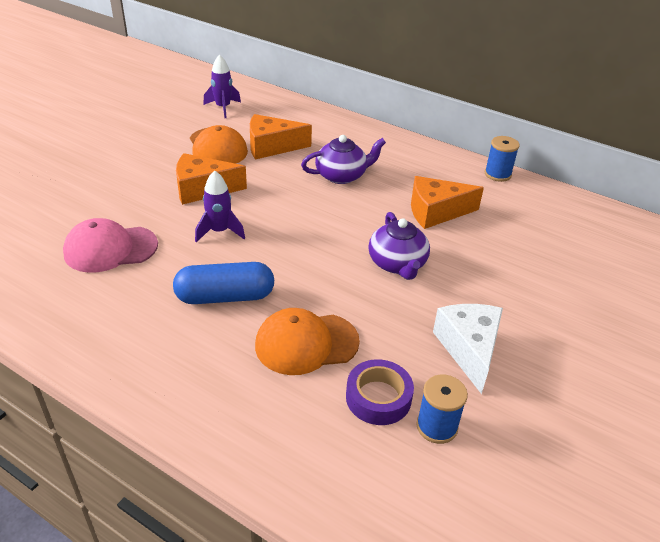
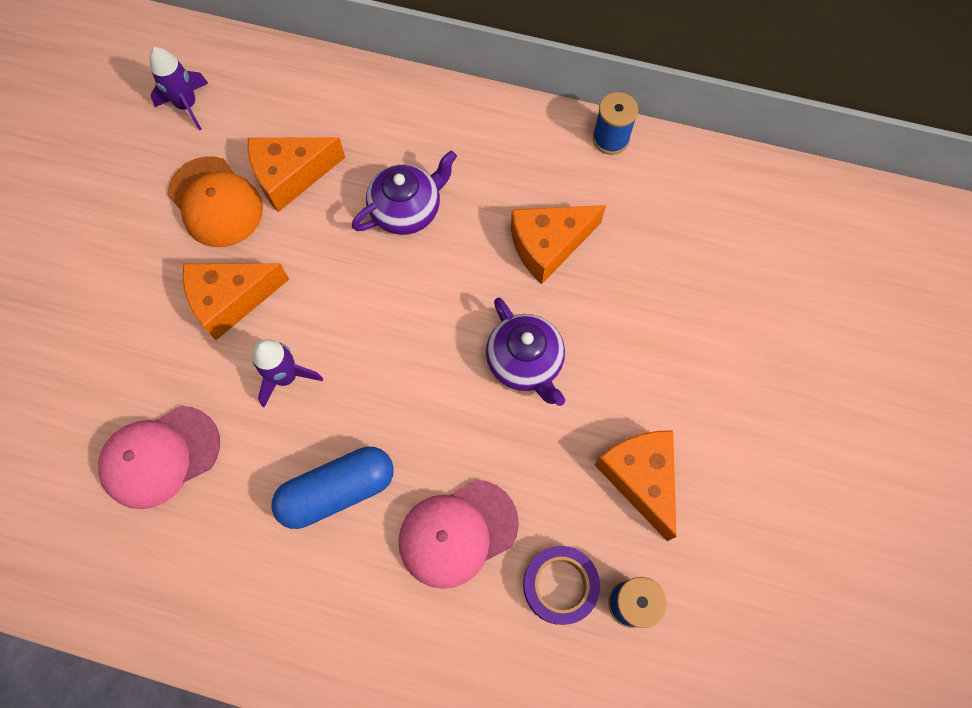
camera: 15 degrees left, 30 degrees up
orange cap [255,308,360,375] -> pink cap [399,480,519,589]
white cheese [433,304,503,394] -> orange cheese [594,430,677,541]

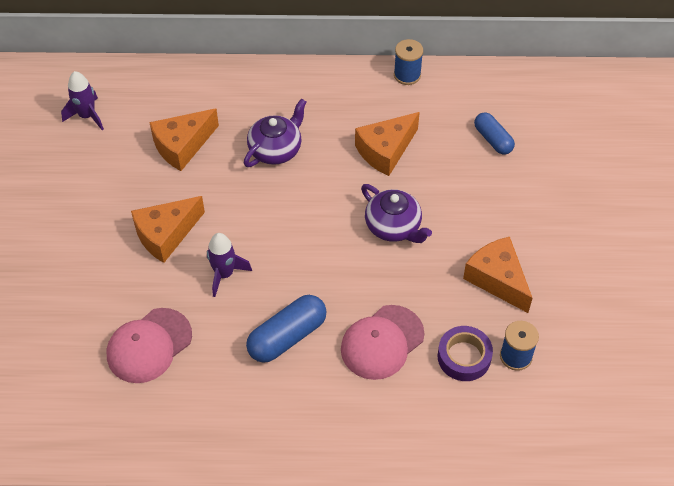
camera: 15 degrees left, 15 degrees down
orange cap [168,157,263,247] -> none
none -> blue capsule [474,112,515,155]

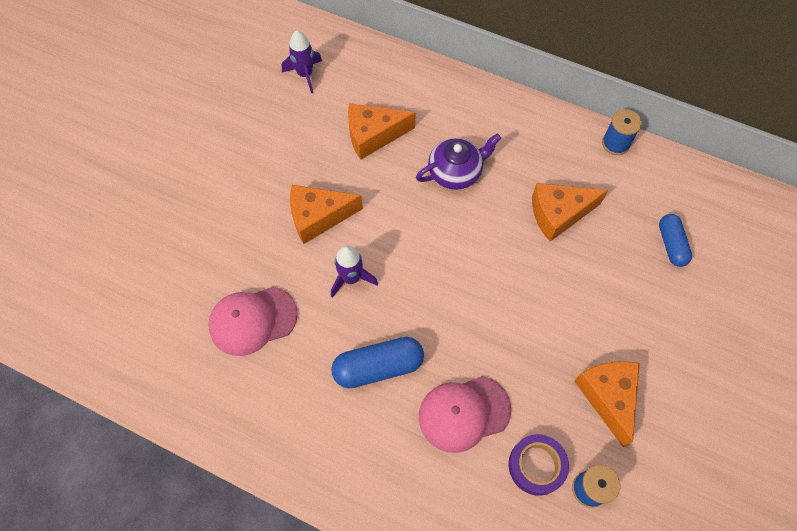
camera: 25 degrees right, 10 degrees up
purple teapot [361,184,432,243] -> none

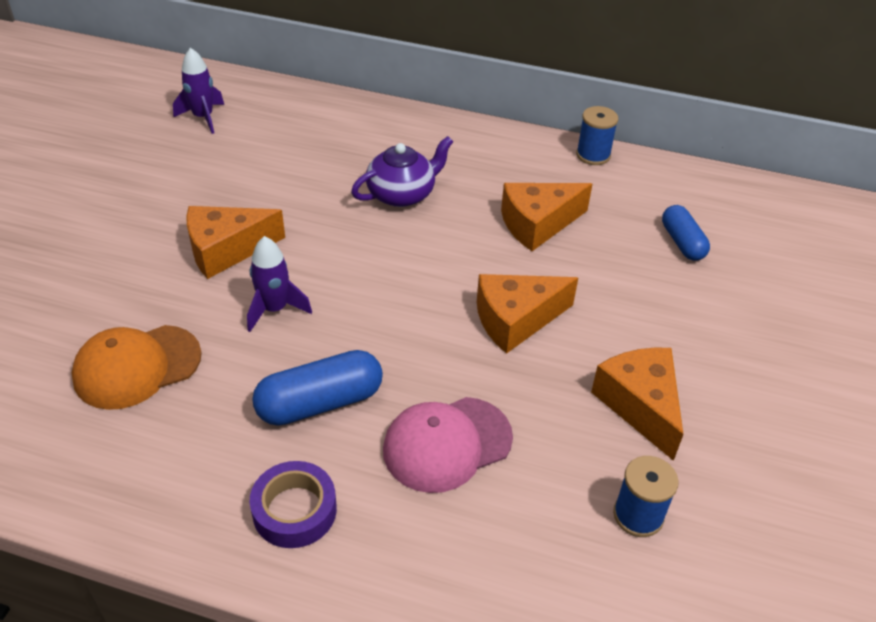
camera: 10 degrees left, 20 degrees down
pink cap [208,286,298,356] -> orange cap [72,325,202,410]
orange cheese [348,103,416,160] -> orange cheese moved to [477,274,578,354]
purple tape [509,434,569,496] -> purple tape moved to [250,461,337,548]

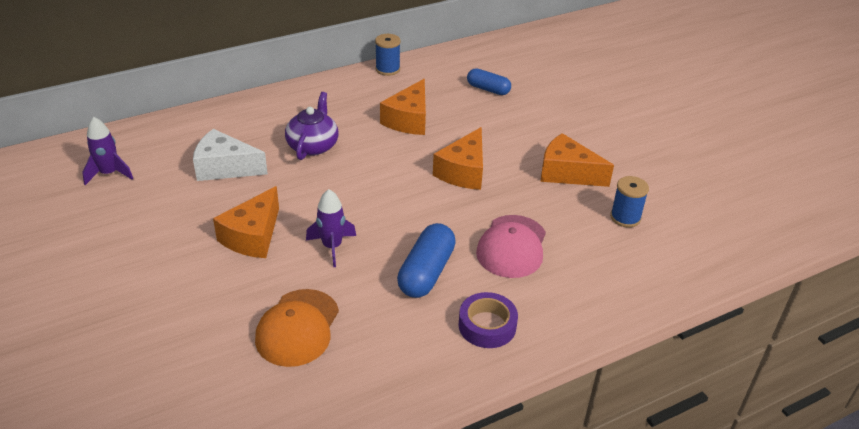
camera: 45 degrees left, 5 degrees down
none -> white cheese [193,129,268,181]

